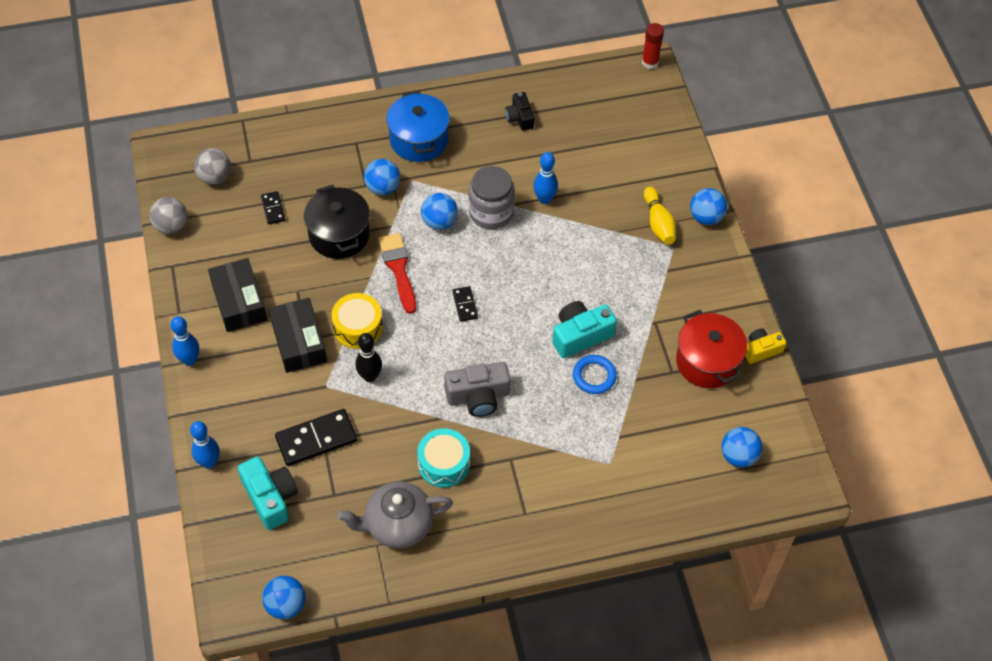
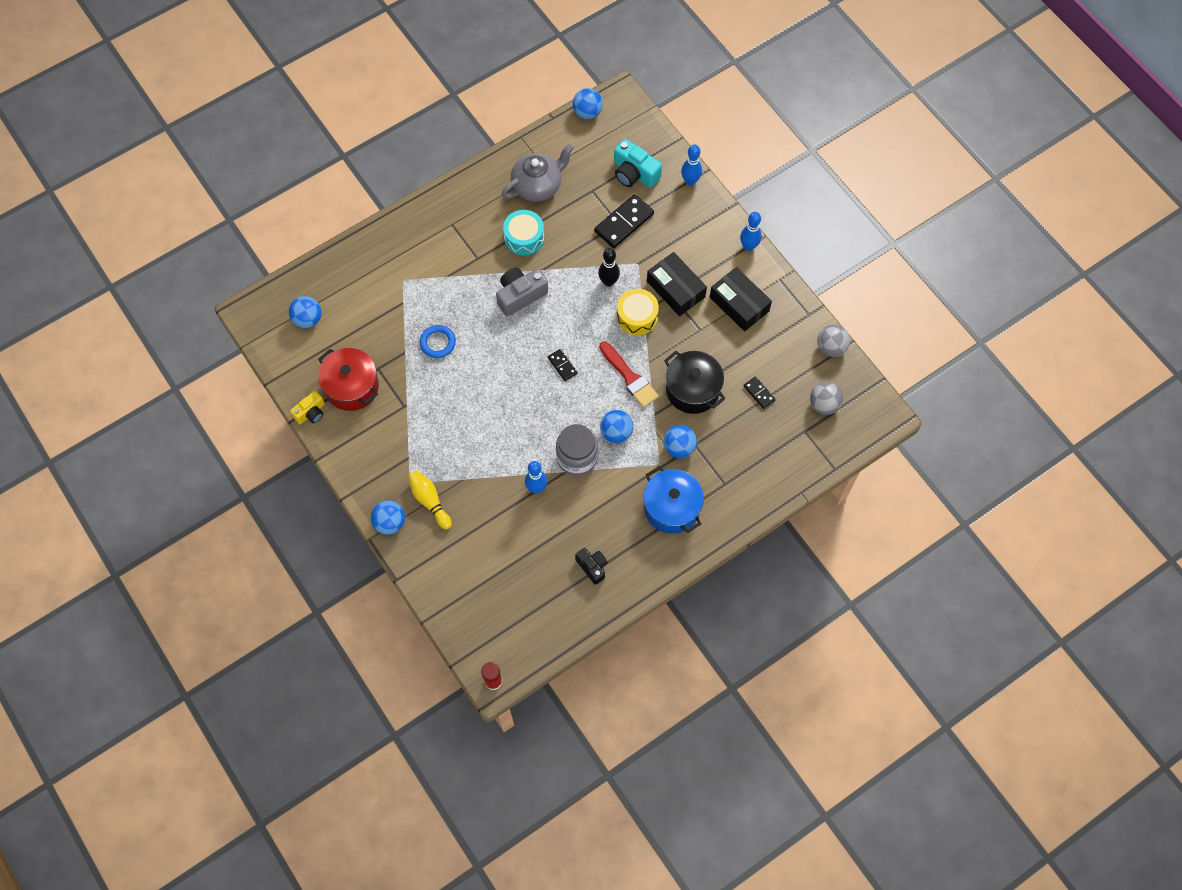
camera: 160 degrees right, 10 degrees up
turquoise camera [552,301,617,358] -> none

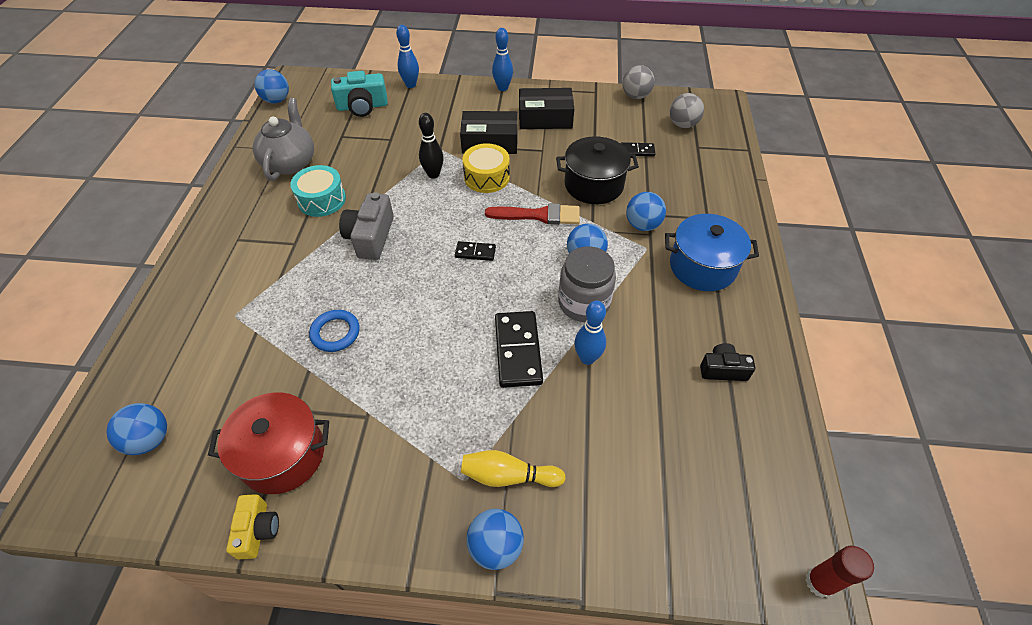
camera: 50 degrees left, 15 degrees down
black domino [594,194,654,248] -> black domino moved to [495,311,543,388]

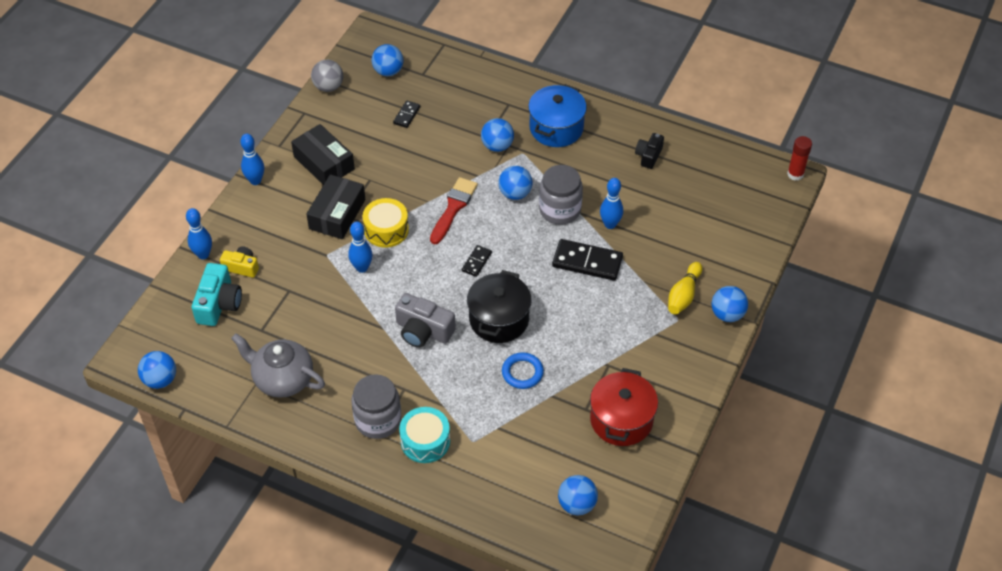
camera: 70 degrees left, 0 degrees up
yellow camera [226,494,279,559] -> yellow camera moved to [220,246,259,278]
turquoise drum [290,165,346,217] -> turquoise drum moved to [399,407,450,463]
black bowling pin [419,113,444,179] -> blue bowling pin [348,222,372,273]
black box [519,88,574,129] -> black box turned 60 degrees counterclockwise [291,124,355,185]
black pot [556,136,639,204] -> black pot moved to [467,270,531,343]
grey ball [670,93,704,128] -> blue ball [372,44,403,76]
none -> grey jar [351,374,401,439]

